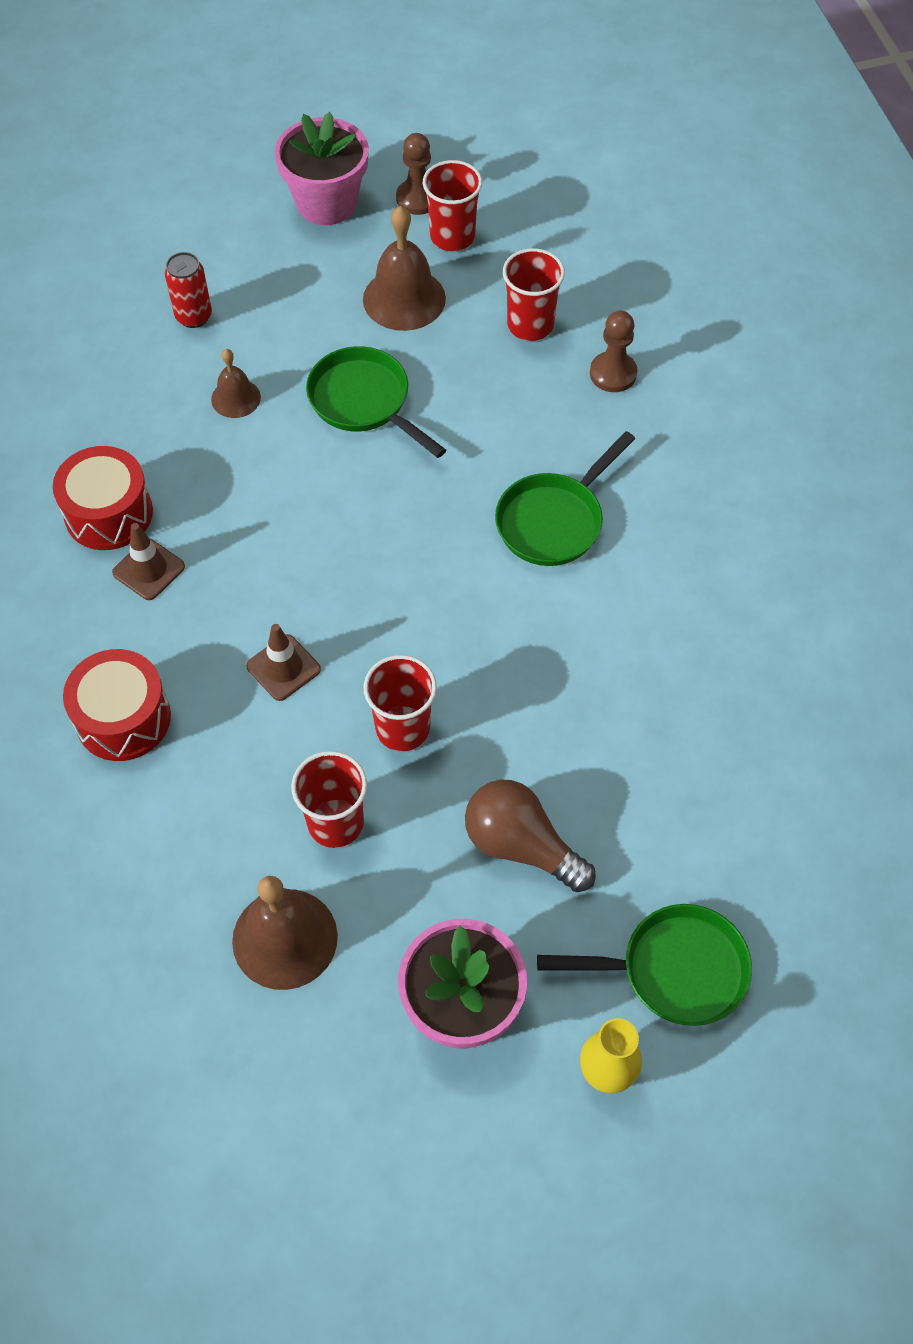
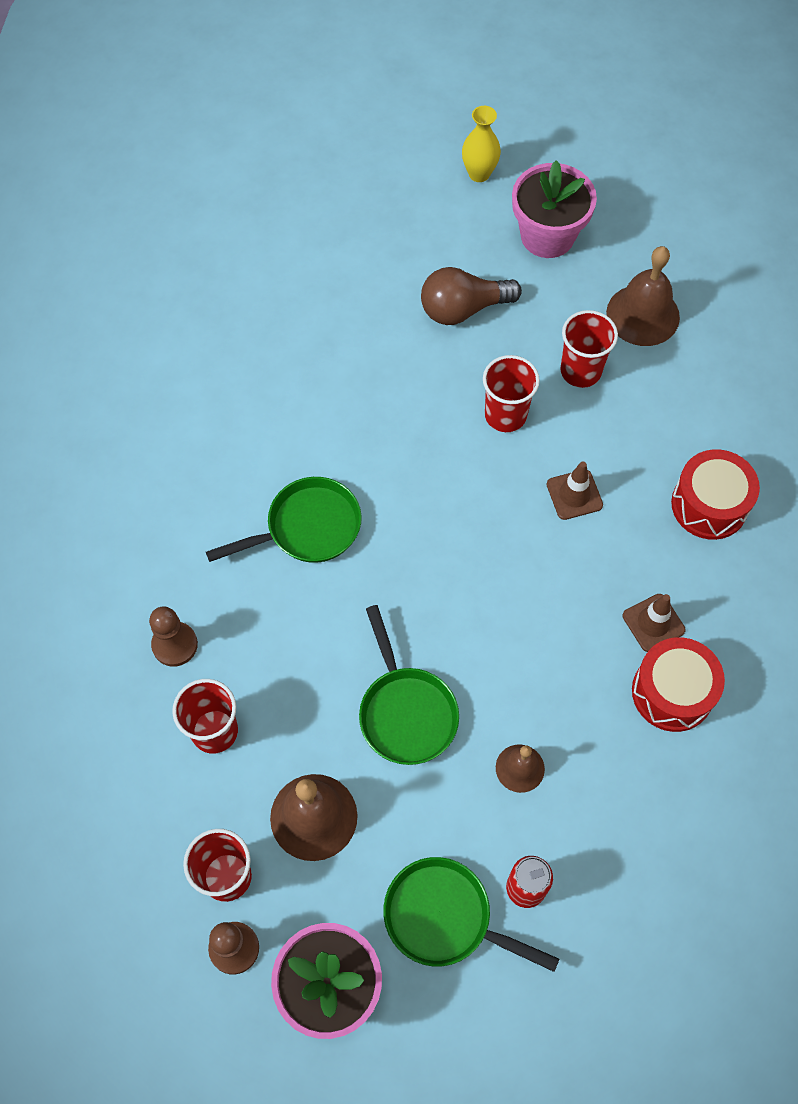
camera: 155 degrees left, 5 degrees up
brown light bulb [465,780,596,892] -> brown light bulb turned 105 degrees clockwise [421,267,522,325]
green pan [537,904,752,1026] -> green pan moved to [383,857,559,972]

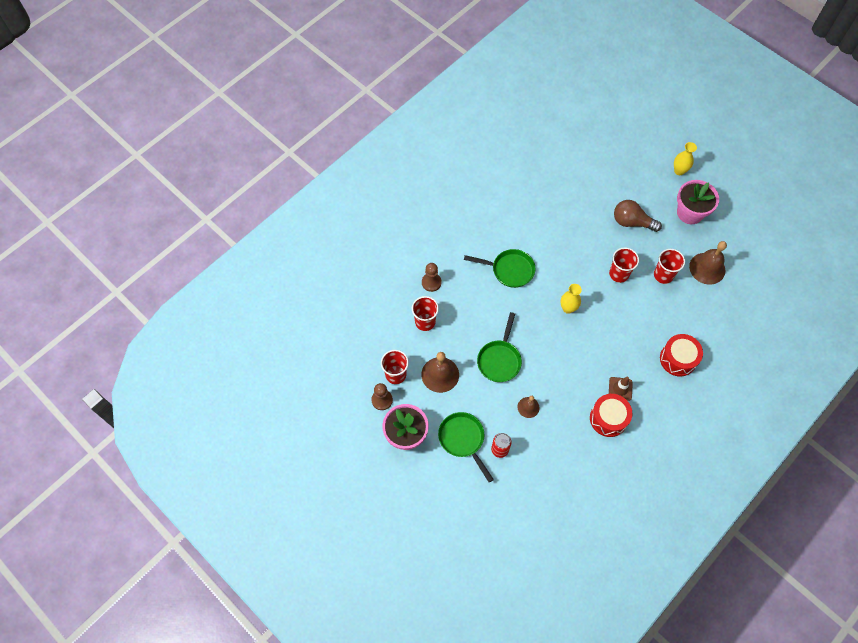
camera: 35 degrees right, 0 degrees up
brown traffic cone [547,461,603,520] -> none
none -> yellow vase [560,284,582,314]

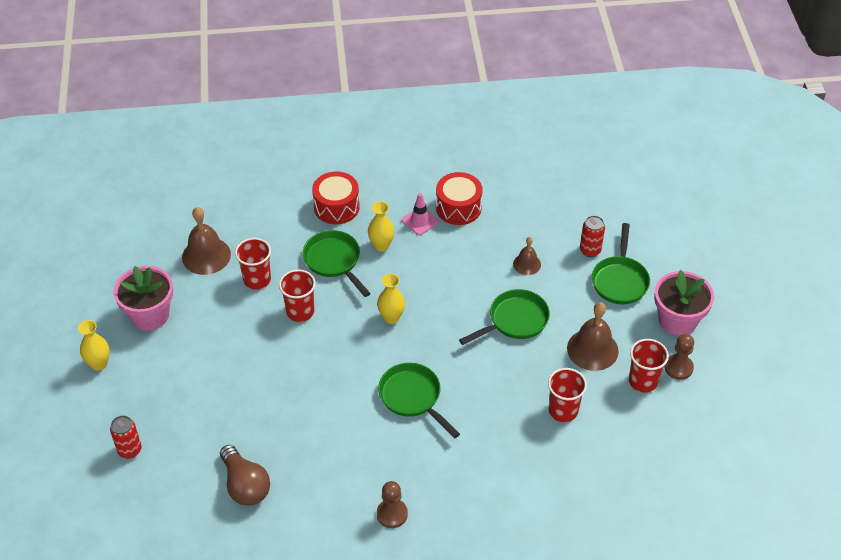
camera: 140 degrees left, 15 degrees down
brown pawn [422,263,442,292] -> brown pawn moved to [377,481,408,528]
brown traffic cone [609,377,633,401] -> pink traffic cone [402,193,439,235]
brown light bulb [614,200,662,232] -> brown light bulb moved to [220,445,270,506]
none -> red can [110,416,142,459]
none -> green pan [303,230,371,297]
none -> yellow vase [368,201,394,252]

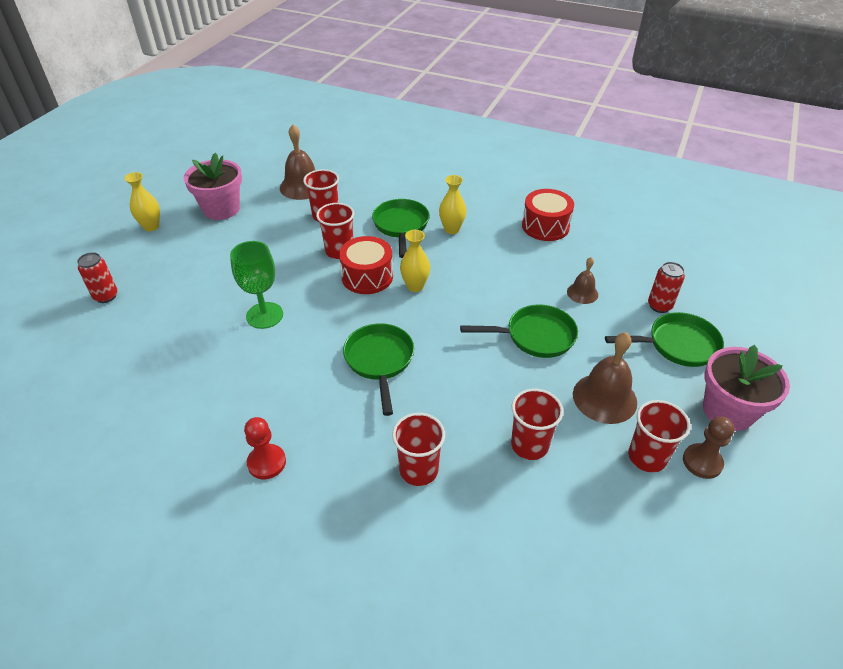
camera: 30 degrees right, 5 degrees down
brown light bulb [220,445,270,506] -> none
red drum [312,172,360,224] -> red drum moved to [339,236,393,294]
brown pawn [377,481,408,528] -> red pawn [244,417,286,479]
pink traffic cone [402,193,439,235] -> none
green pan [592,223,650,304] -> green pan turned 135 degrees counterclockwise [605,312,724,367]
none -> green goblet [230,241,283,329]
none -> red cup [392,413,445,486]

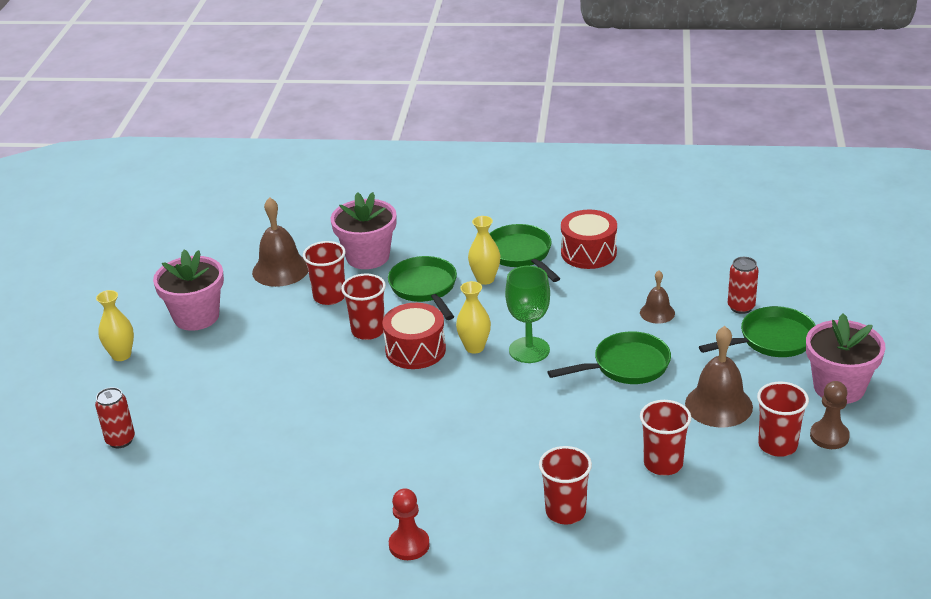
camera: 15 degrees left, 10 degrees down
green goblet [230,241,283,329] -> green goblet moved to [505,266,550,363]
green pan [343,323,414,416] -> green pan moved to [490,224,560,282]
none -> pink flower pot [331,192,396,269]

